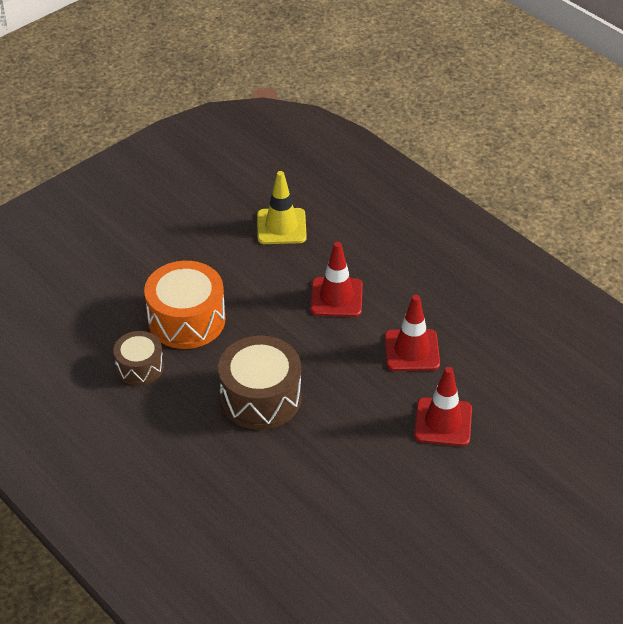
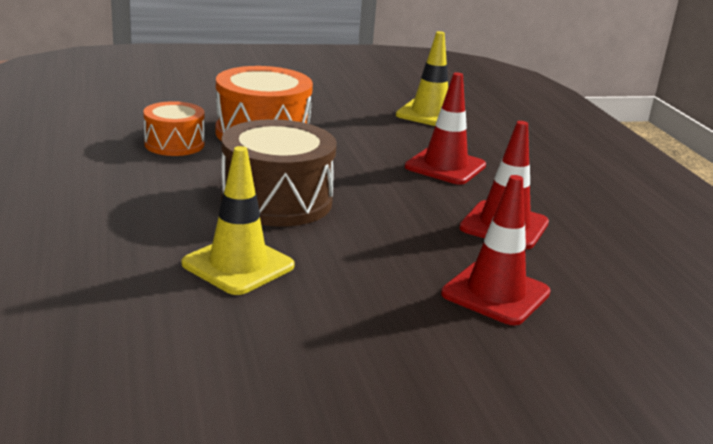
camera: 25 degrees right, 20 degrees down
brown drum [113,331,164,386] -> orange drum [143,101,205,156]
none -> yellow traffic cone [182,146,295,295]

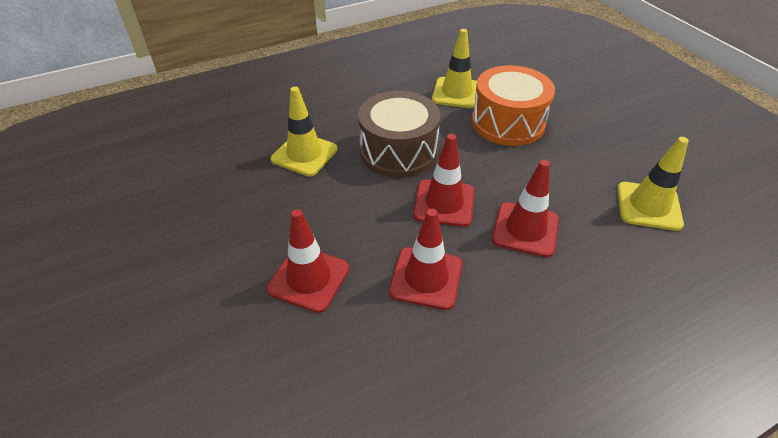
camera: 80 degrees right, 20 degrees up
orange drum [143,101,205,156] -> yellow traffic cone [432,29,477,108]
none -> red traffic cone [413,134,474,227]

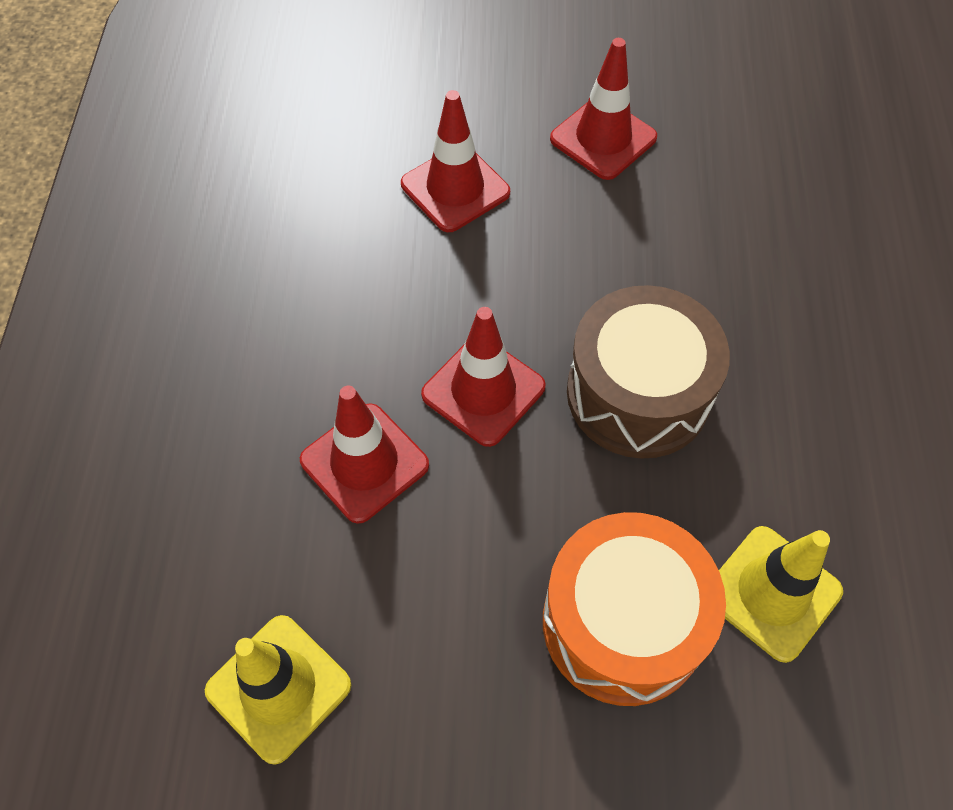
camera: 120 degrees right, 15 degrees up
yellow traffic cone [271,87,338,176] -> none
red traffic cone [389,208,462,310] -> red traffic cone moved to [550,38,657,180]

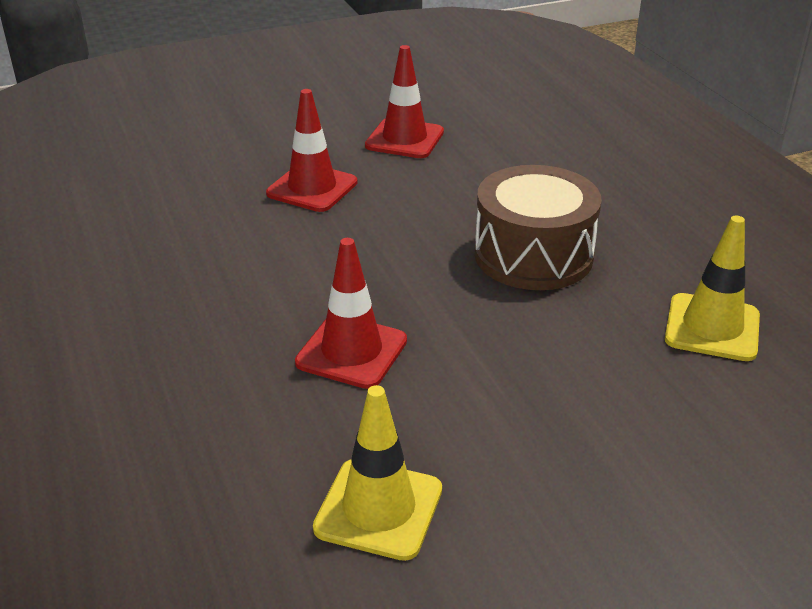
camera: 25 degrees left, 25 degrees down
red traffic cone [421,307,546,447] -> none
orange drum [543,512,726,706] -> none

